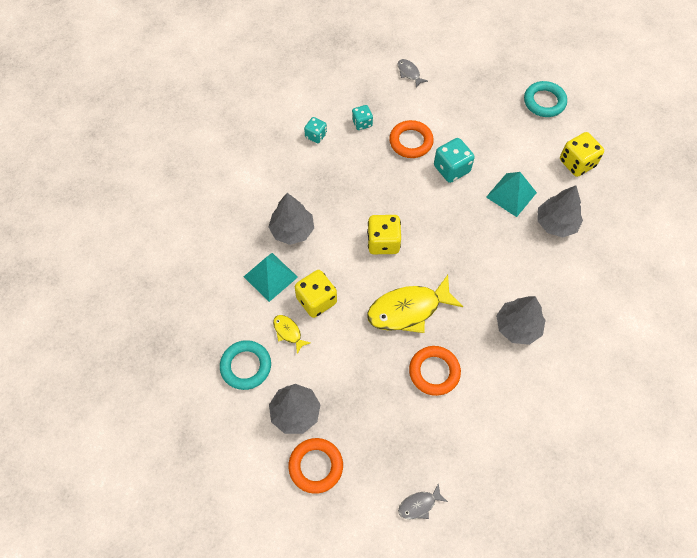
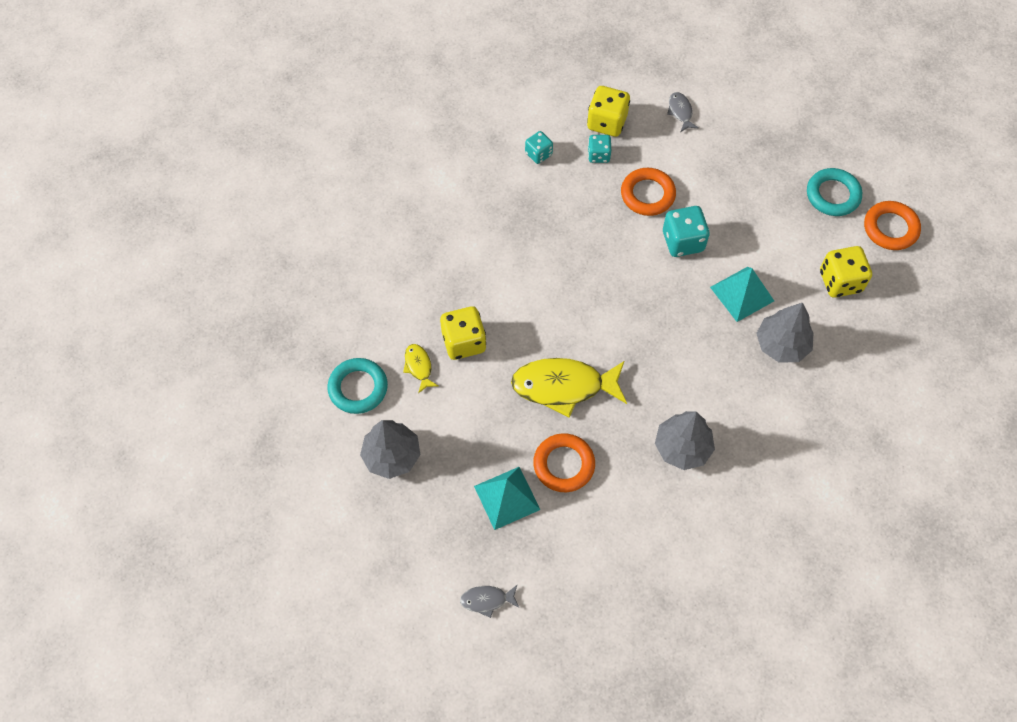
camera: 20 degrees right, 0 degrees up
turquoise pyramid [244,253,298,302] -> turquoise pyramid moved to [474,467,540,530]
grey tree [269,193,314,245] -> none
orange ring [288,438,343,494] -> orange ring moved to [864,201,921,250]
yellow dice [367,215,401,254] -> yellow dice moved to [587,86,630,137]

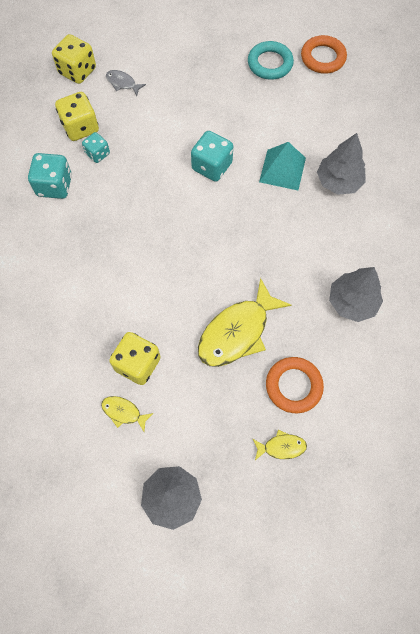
camera: 45 degrees left, 5 degrees up
turquoise ring [327,358,388,414] -> none
grey fish [460,585,519,618] -> none
turquoise pyramid [474,467,540,530] -> yellow fish [253,430,307,460]
turquoise dice [525,131,553,164] -> turquoise dice [28,153,72,199], size x1.64
orange ring [621,168,676,216] -> none
yellow dice [820,246,872,298] -> yellow dice moved to [52,34,96,84]

